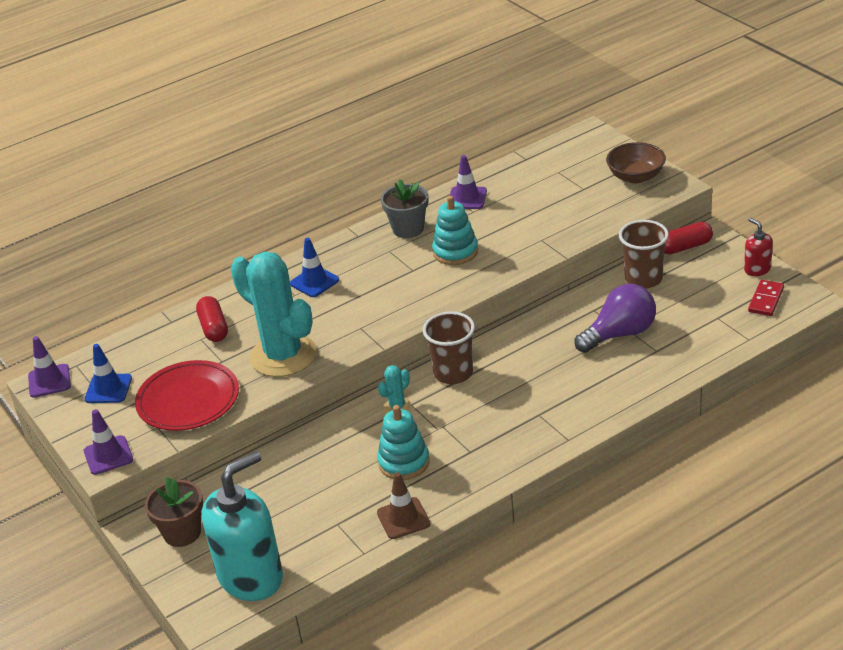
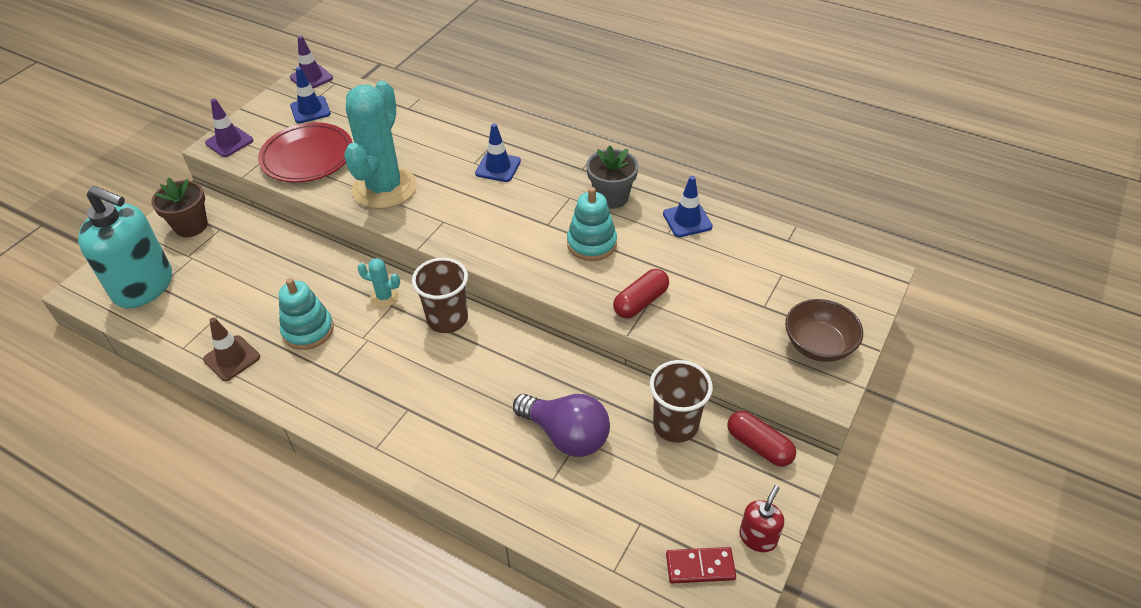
camera: 60 degrees right, 10 degrees up
red capsule [196,296,228,342] -> red capsule moved to [613,269,669,318]
purple traffic cone [450,155,487,209] -> blue traffic cone [663,176,713,237]

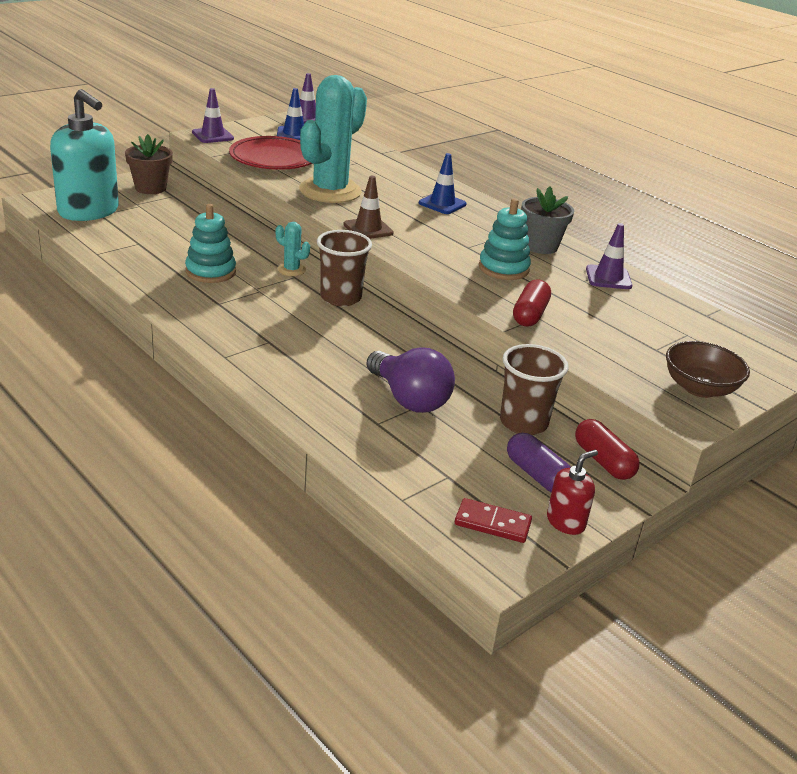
camera: 15 degrees right, 15 degrees down
brown traffic cone [203,317,260,381] -> brown traffic cone moved to [343,176,394,239]
red capsule [613,269,669,318] -> red capsule turned 45 degrees counterclockwise [513,279,551,327]
blue traffic cone [663,176,713,237] -> purple traffic cone [586,223,632,289]
none -> purple capsule [507,433,571,492]

